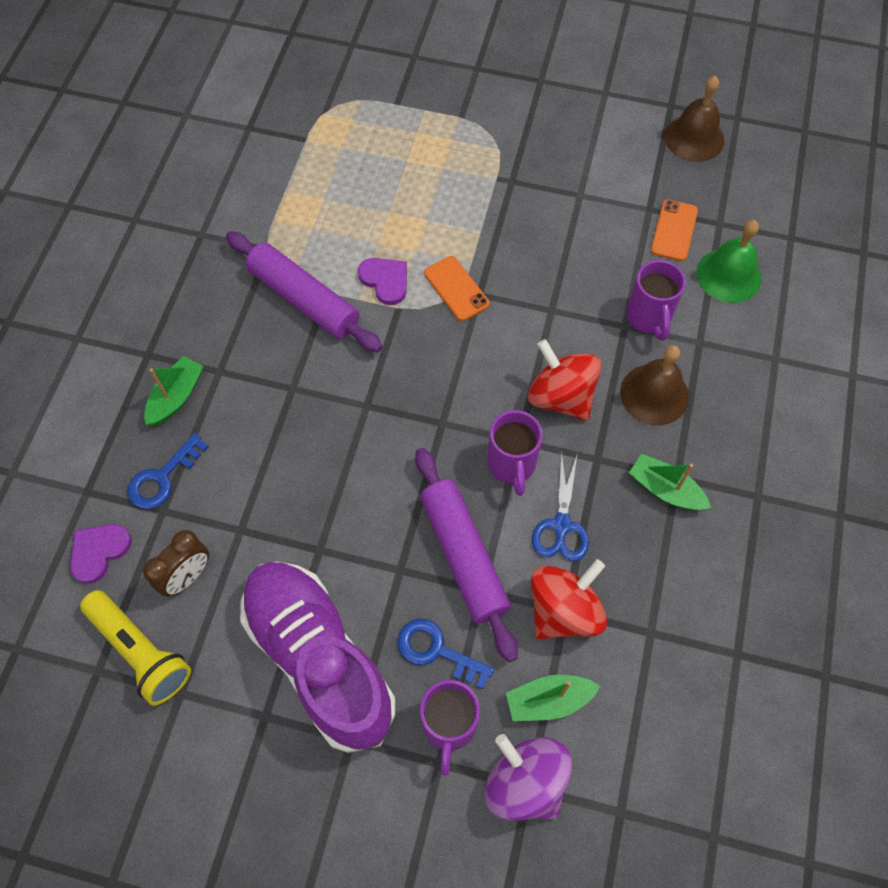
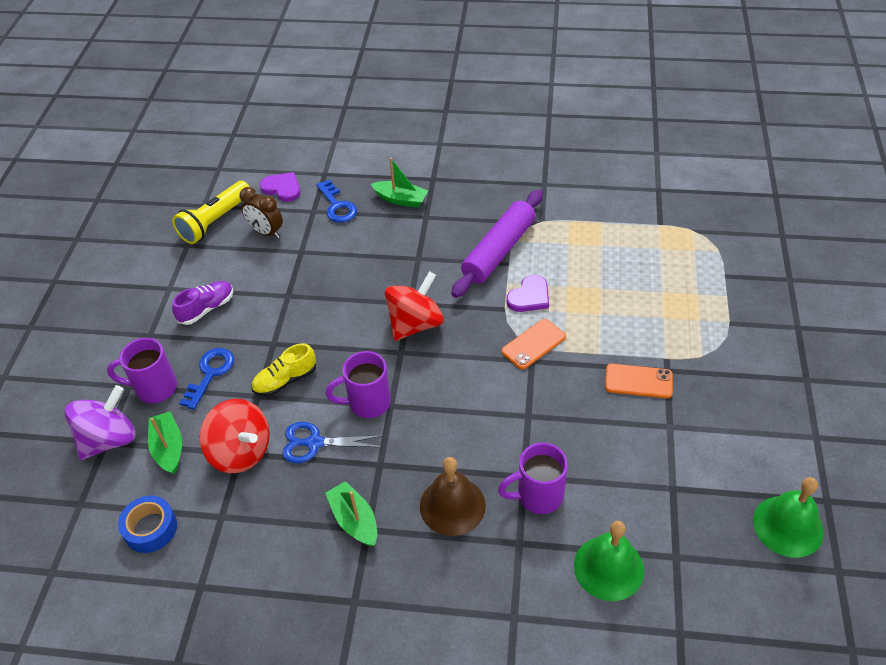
camera: 85 degrees right, 15 degrees down
blue key [127,433,209,509] -> blue key turned 150 degrees counterclockwise [316,179,357,223]
purple shoe [240,561,395,753] -> purple shoe [172,281,233,325], size x0.43
purple rolling pin [415,448,518,662] -> yellow shoe [252,343,316,396]
red spinning top [528,339,602,421] -> red spinning top moved to [385,271,444,341]
green boat [629,454,711,510] -> green boat turned 60 degrees counterclockwise [325,481,377,547]
orange phone [651,199,698,261] -> orange phone moved to [605,364,673,398]
brown bell [664,76,724,162] -> green bell [753,477,824,558]
none -> blue tape [118,495,177,553]

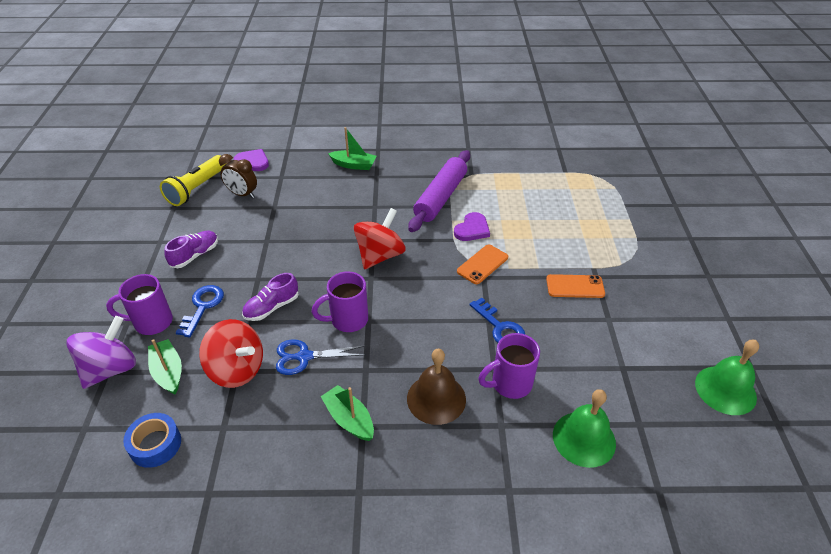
camera: 10 degrees left, 5 degrees down
yellow shoe [252,343,316,396] -> purple shoe [242,273,299,321]
blue key [316,179,357,223] -> blue key moved to [470,297,525,343]

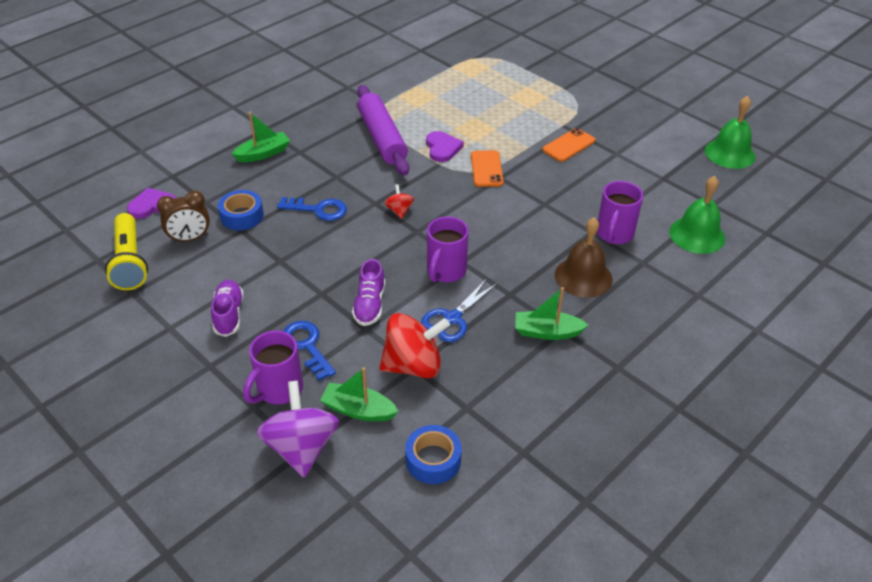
camera: 45 degrees left, 0 degrees up
red spinning top [354,208,406,269] -> red spinning top [384,184,414,219], size x0.48
blue key [470,297,525,343] -> blue key moved to [277,197,347,221]
none -> blue tape [218,190,264,230]

